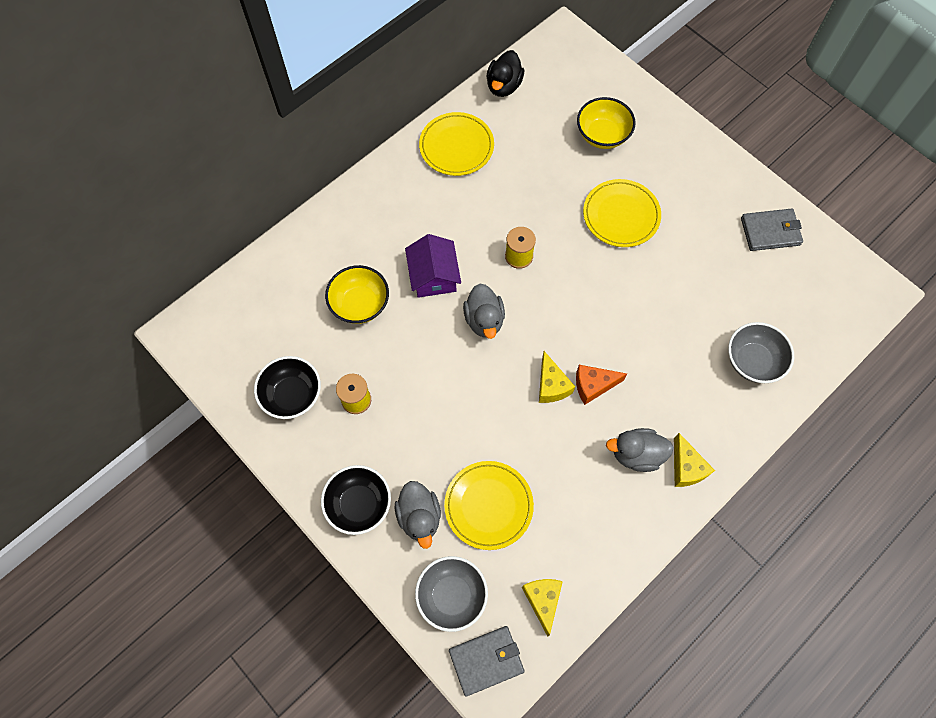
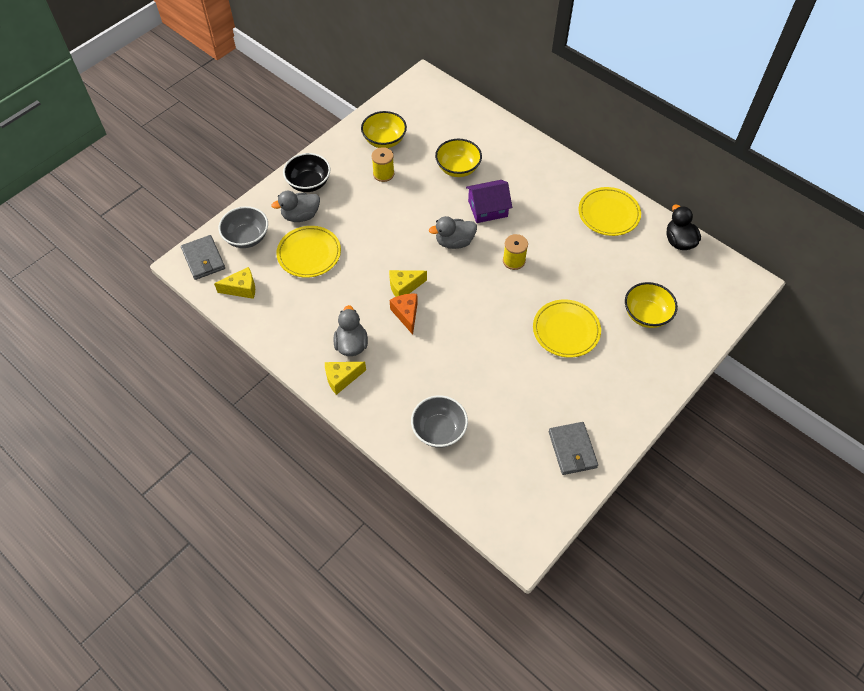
camera: 85 degrees right, 10 degrees down
black bowl [254,356,321,419] -> yellow bowl [361,111,407,148]
black duck [487,50,524,97] -> black duck turned 60 degrees clockwise [667,205,701,250]

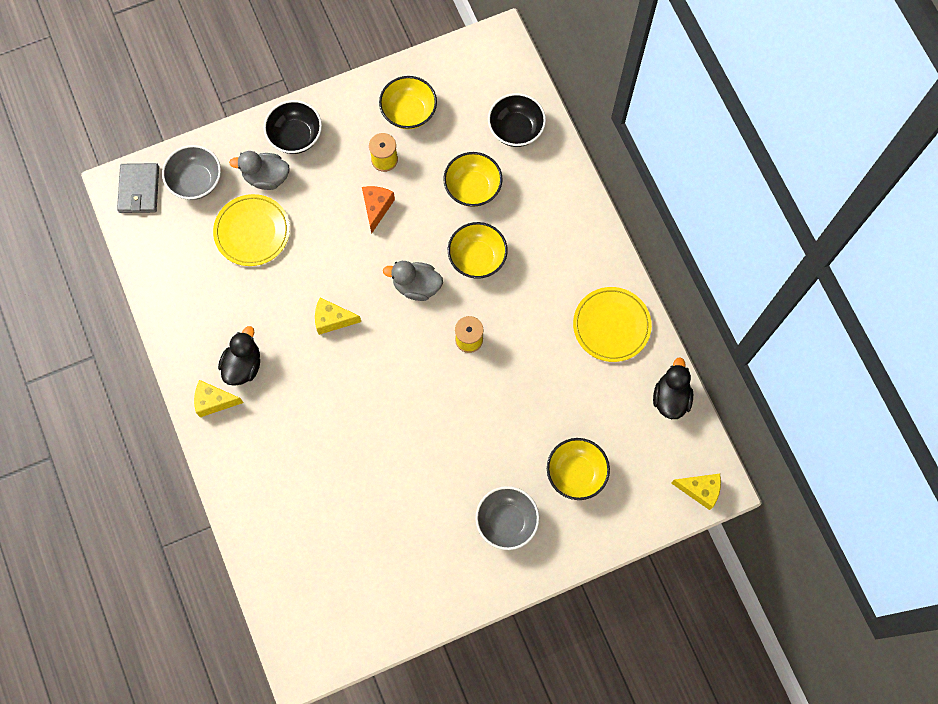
camera: 25 degrees right, 15 degrees up
yellow cheese [214,267,255,299] -> yellow cheese moved to [671,474,721,510]
grey duck [333,305,368,356] -> black duck [218,326,260,386]
orange cheese [390,294,418,335] -> orange cheese moved to [362,186,395,234]
grey bowl [411,395,468,448] -> grey bowl moved to [475,486,539,550]
purple house [466,180,512,223] -> yellow bowl [448,222,508,279]
yellow plate [533,299,601,358] -> none
grey wallet [549,422,598,475] -> none
none -> black bowl [488,93,546,147]

